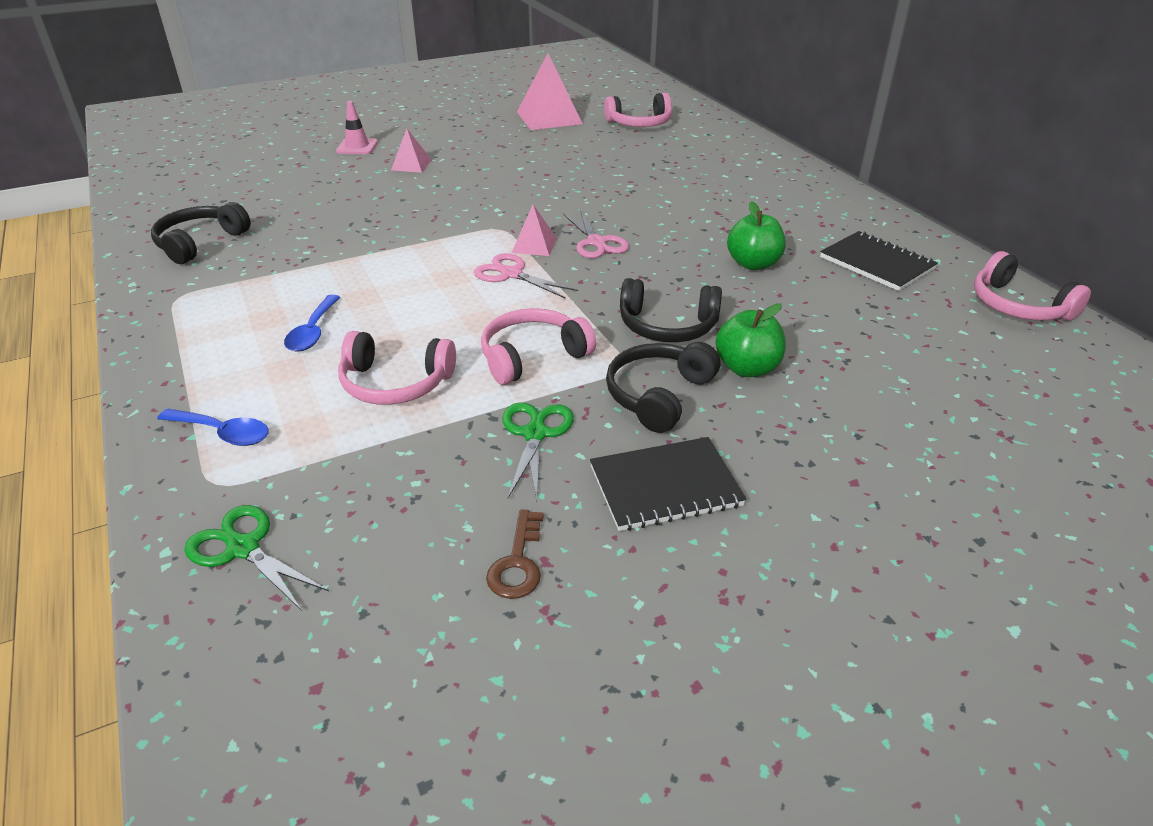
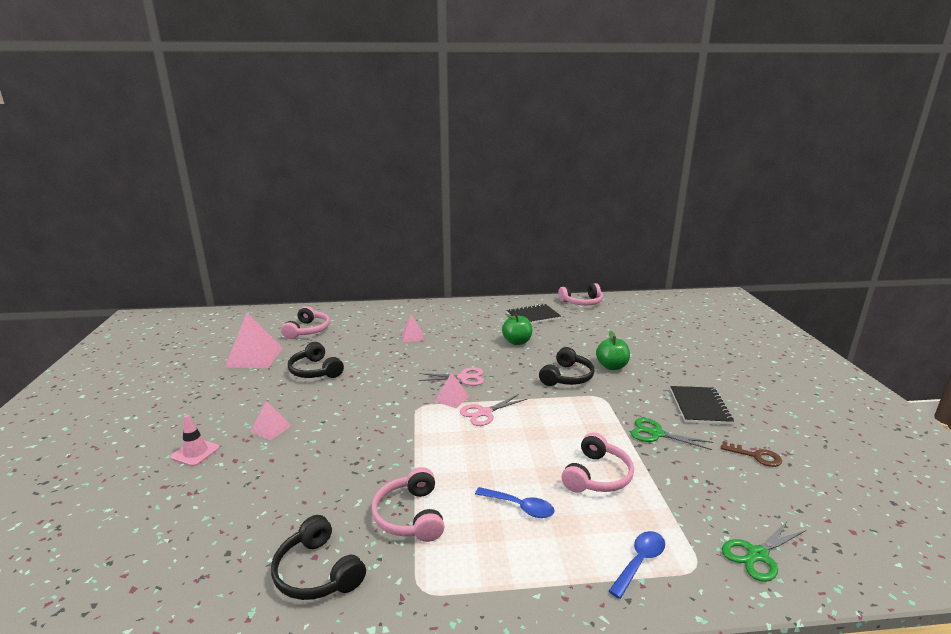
camera: 70 degrees left, 15 degrees down
pink headphones [481,308,596,385] -> pink headphones moved to [371,467,445,542]
black headphones [606,342,720,433] -> black headphones moved to [288,342,344,378]
none -> pink pyramid [402,314,424,342]

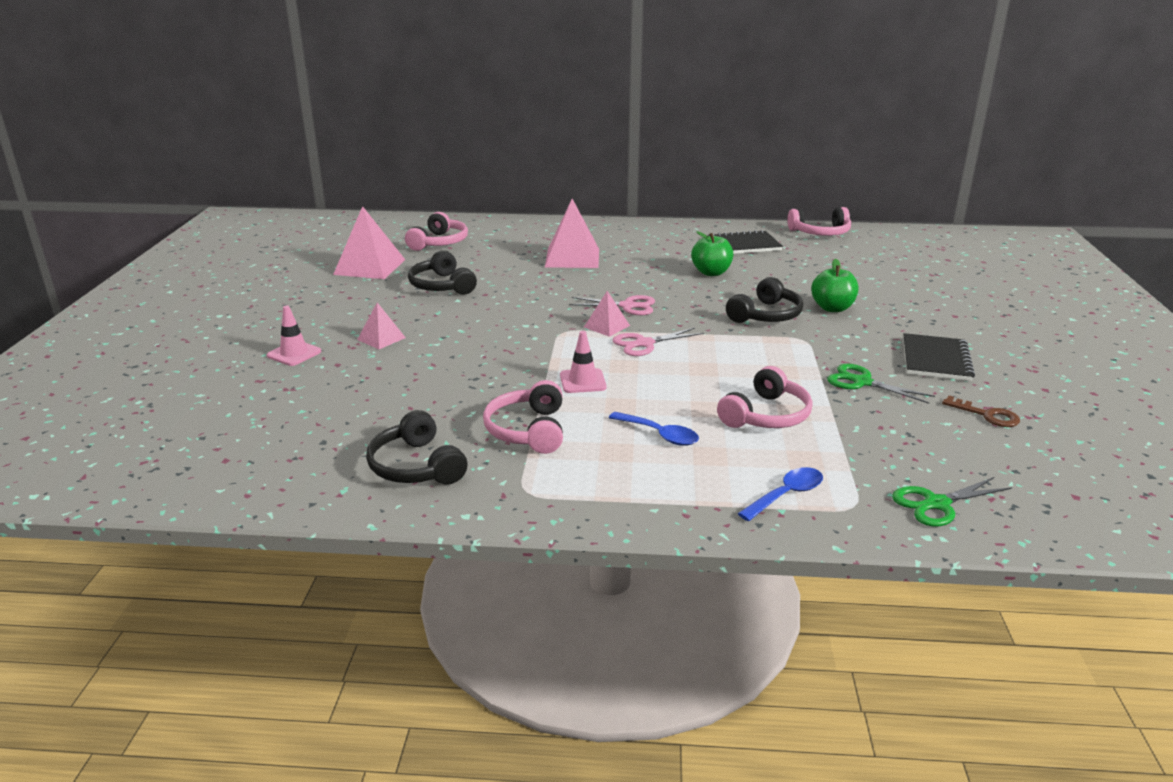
camera: 10 degrees right, 5 degrees up
pink pyramid [402,314,424,342] -> pink pyramid [545,199,599,268], size x1.87
none -> pink traffic cone [560,331,607,393]

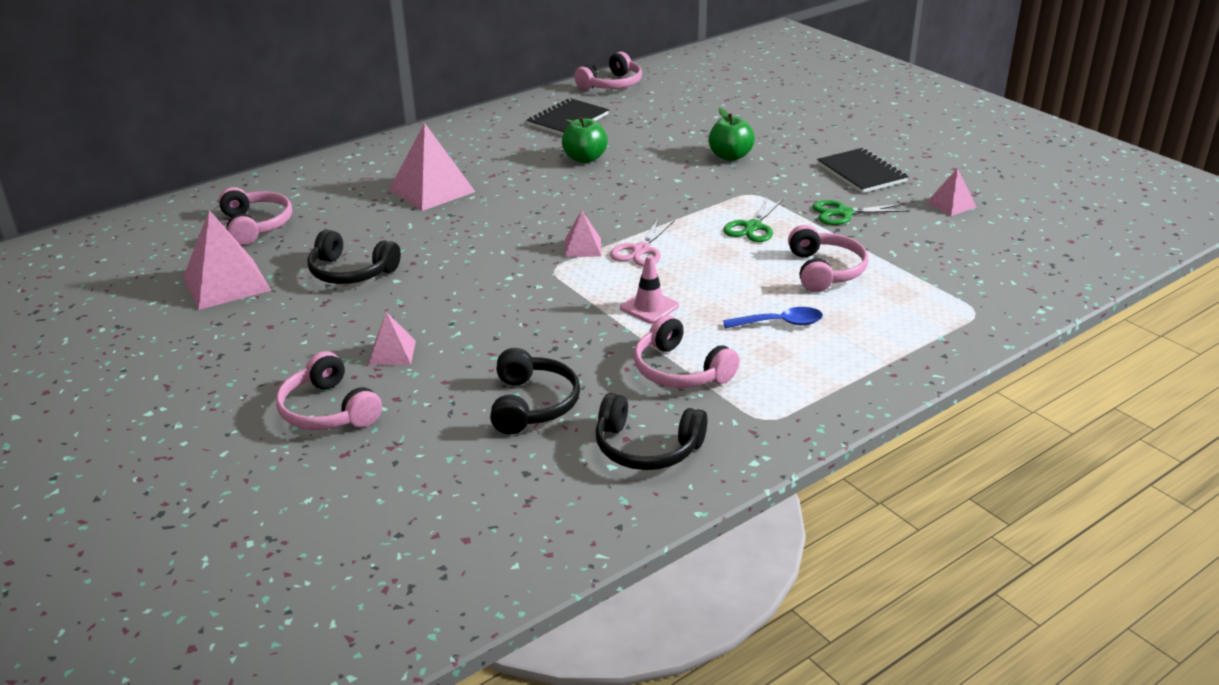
camera: 40 degrees left, 5 degrees up
pink traffic cone [267,305,322,366] -> pink headphones [276,351,382,430]
pink scissors [569,295,655,315] -> none
black headphones [726,277,803,323] -> black headphones moved to [490,348,580,434]
blue spoon [738,467,823,521] -> none
green scissors [892,477,1012,527] -> green scissors moved to [724,198,784,242]
brown key [942,396,1020,427] -> pink pyramid [927,168,976,216]

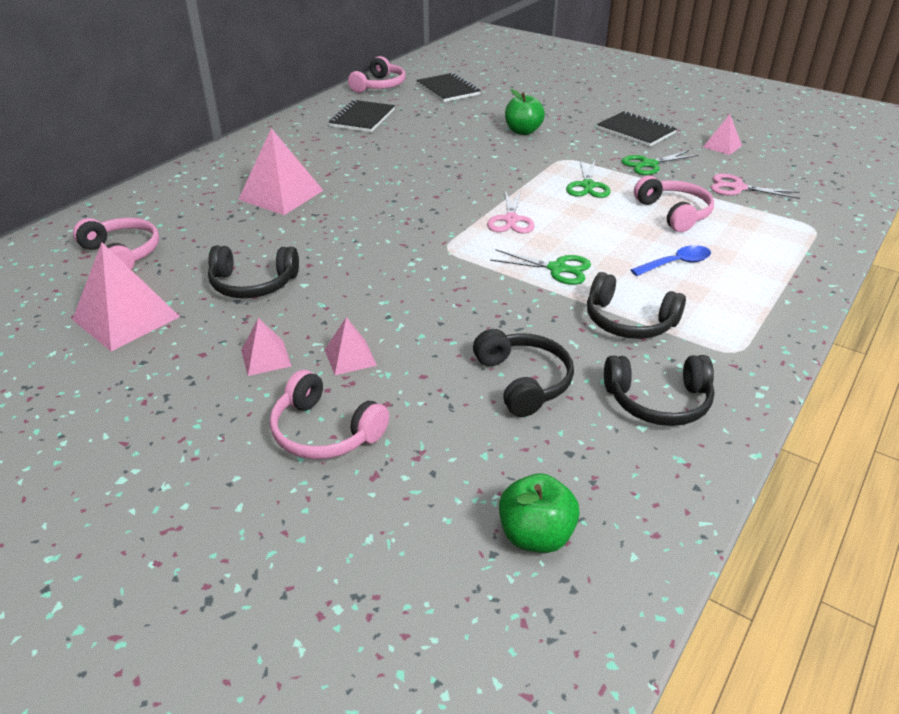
camera: 20 degrees left, 5 degrees up
green apple [562,117,608,163] -> green apple moved to [499,473,580,553]
pink pyramid [564,210,601,257] -> pink pyramid moved to [241,318,291,376]
pink traffic cone [620,255,679,323] -> green scissors [490,249,591,285]
pink headphones [634,315,740,388] -> black headphones [587,272,686,339]
none -> black notebook [416,73,481,102]
none -> pink scissors [711,174,800,199]

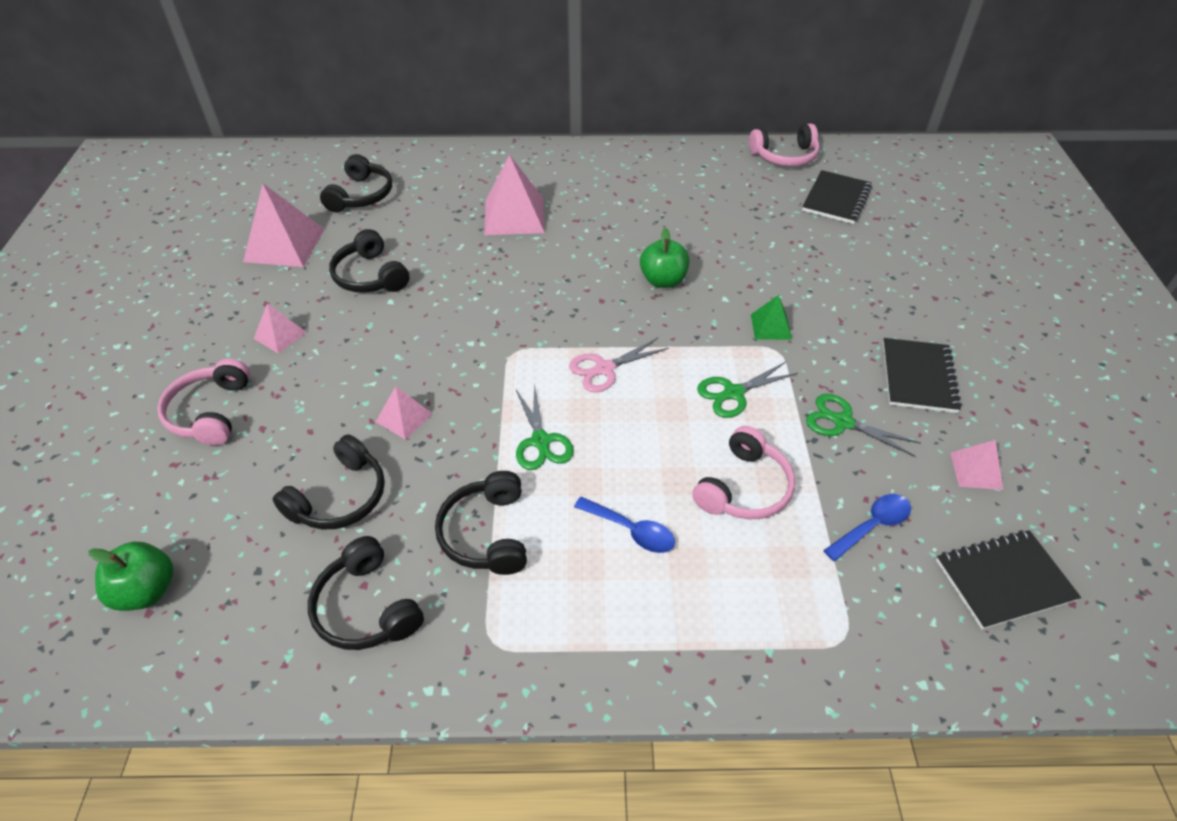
camera: 55 degrees right, 10 degrees up
pink headphones [73,218,159,269] -> black headphones [320,154,392,212]
pink pyramid [325,317,377,375] -> pink pyramid moved to [376,386,432,439]
black notebook [329,100,395,132] -> black notebook moved to [936,530,1081,629]
green apple [505,89,545,135] -> green apple moved to [640,228,690,288]
pink scissors [711,174,800,199] -> blue spoon [823,494,911,561]
none -> green pyramid [751,295,792,340]

